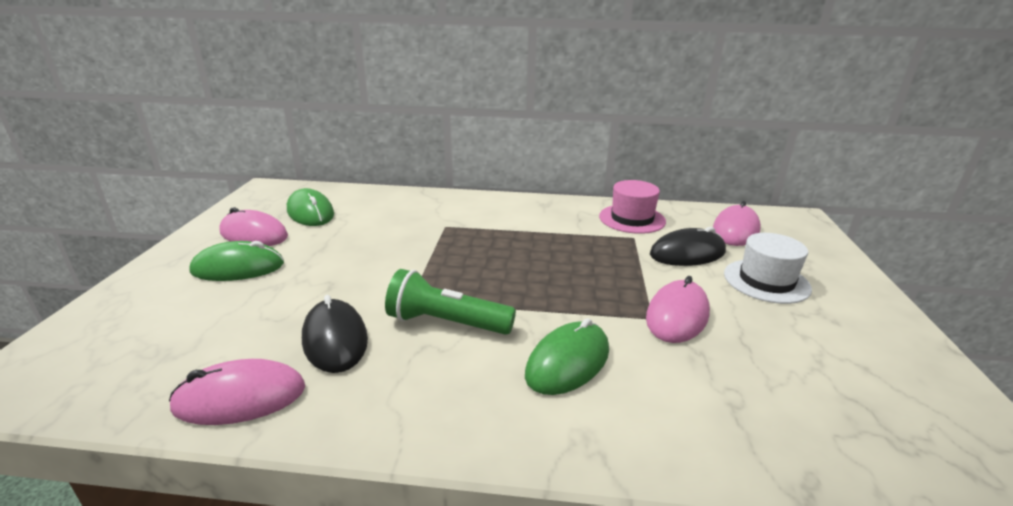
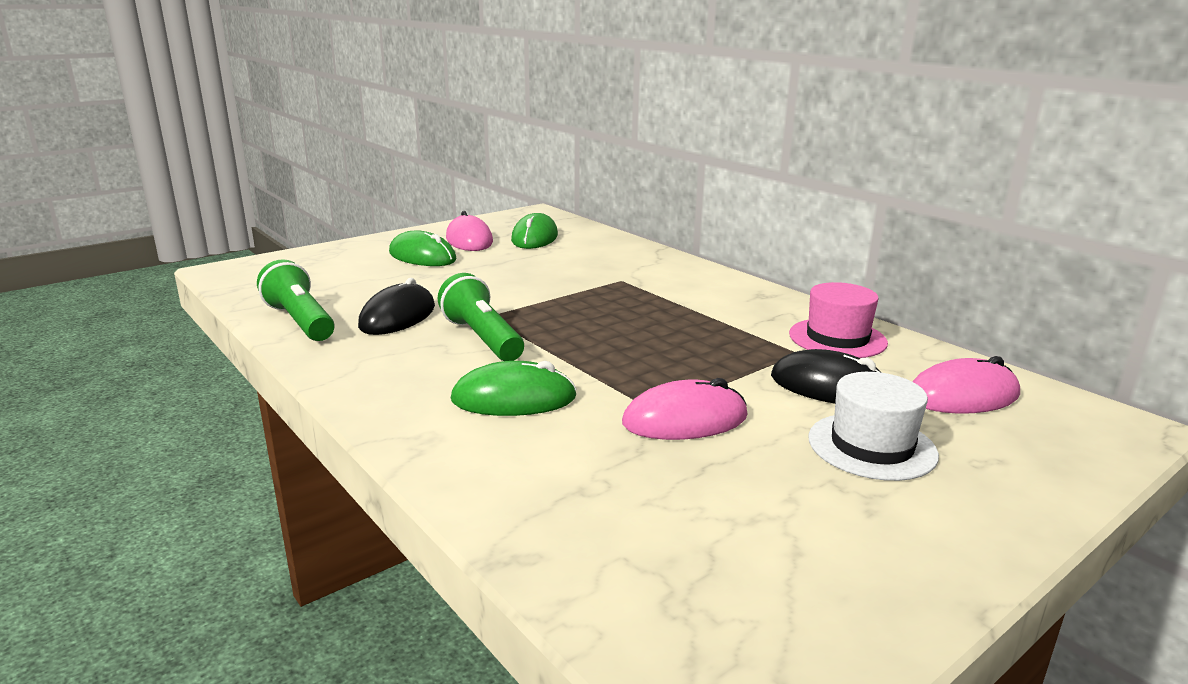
camera: 45 degrees right, 5 degrees down
pink mouse [169,359,305,425] -> green flashlight [257,259,335,341]

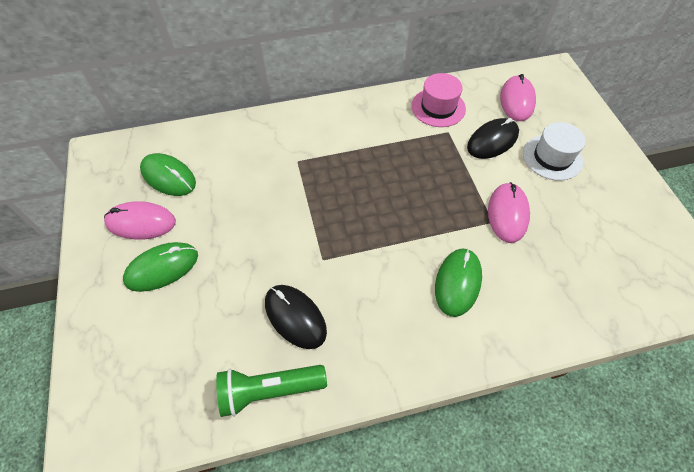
camera: 65 degrees left, 35 degrees up
green flashlight [438,273,524,361] -> none

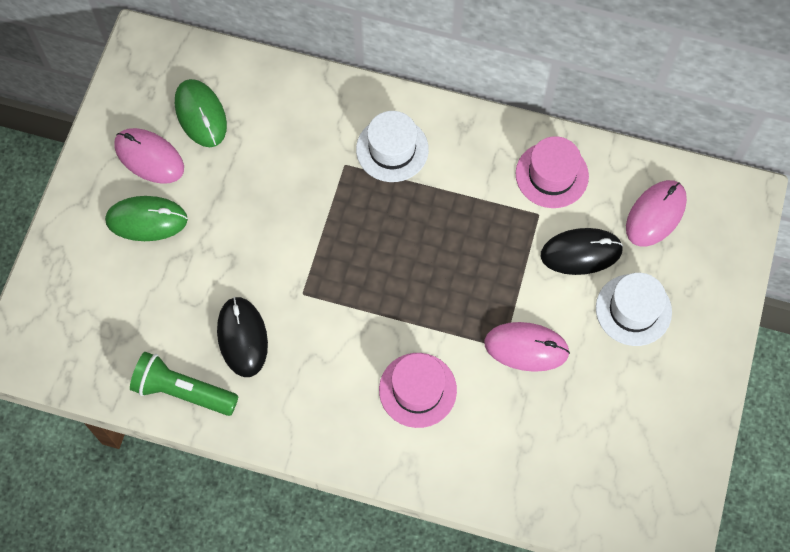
camera: 30 degrees right, 10 degrees up
green mouse [435,248,482,317] -> pink hat [379,353,457,428]
pink mouse [488,182,530,243] -> pink mouse turned 60 degrees clockwise [484,322,570,372]
none -> white hat [356,111,429,182]

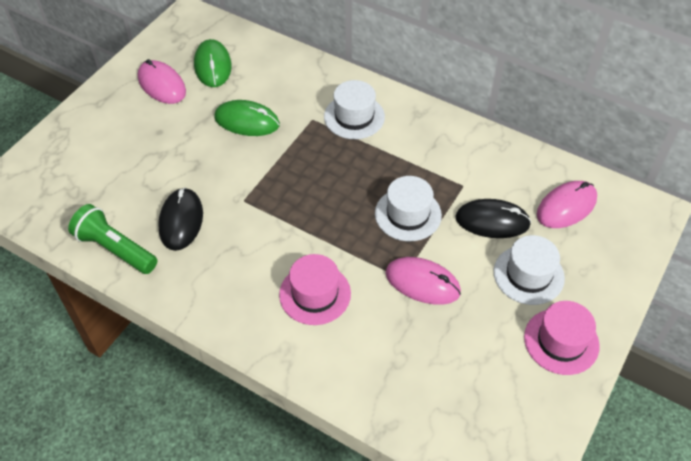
camera: 15 degrees right, 15 degrees down
green mouse [105,196,188,241] -> green mouse moved to [214,100,280,136]
pink hat [516,136,589,208] -> pink hat moved to [524,301,600,375]
none -> white hat [375,176,442,242]

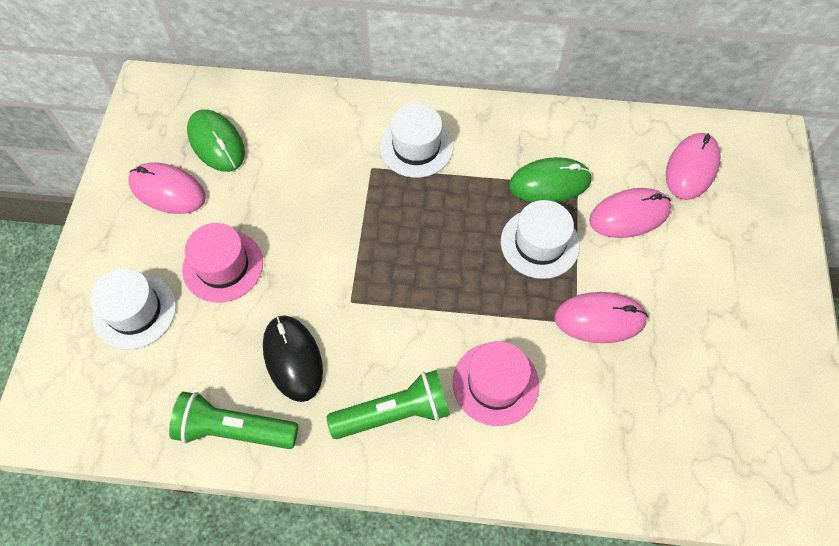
camera: 25 degrees left, 10 degrees up
green mouse [214,100,280,136] -> green mouse moved to [509,157,592,203]
black mouse [455,199,531,238] -> pink mouse [589,188,671,238]
white hat [494,235,565,305] -> white hat moved to [90,268,176,350]
pink hat [524,301,600,375] -> pink hat moved to [182,223,263,303]
none -> green flashlight [327,370,450,439]

